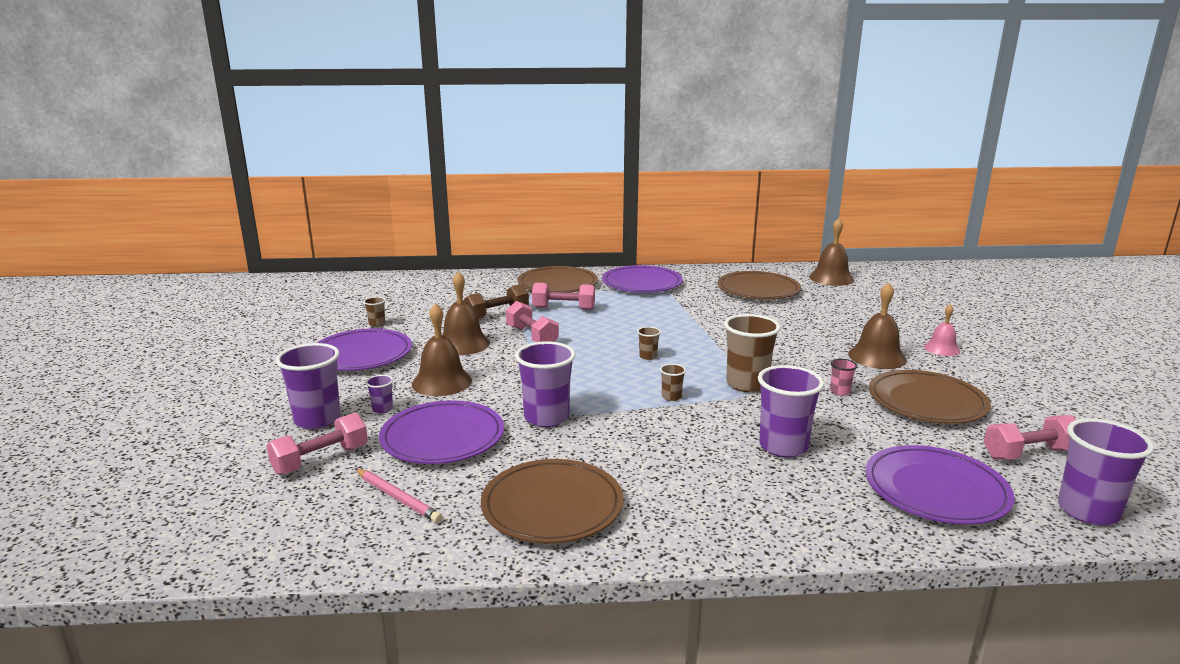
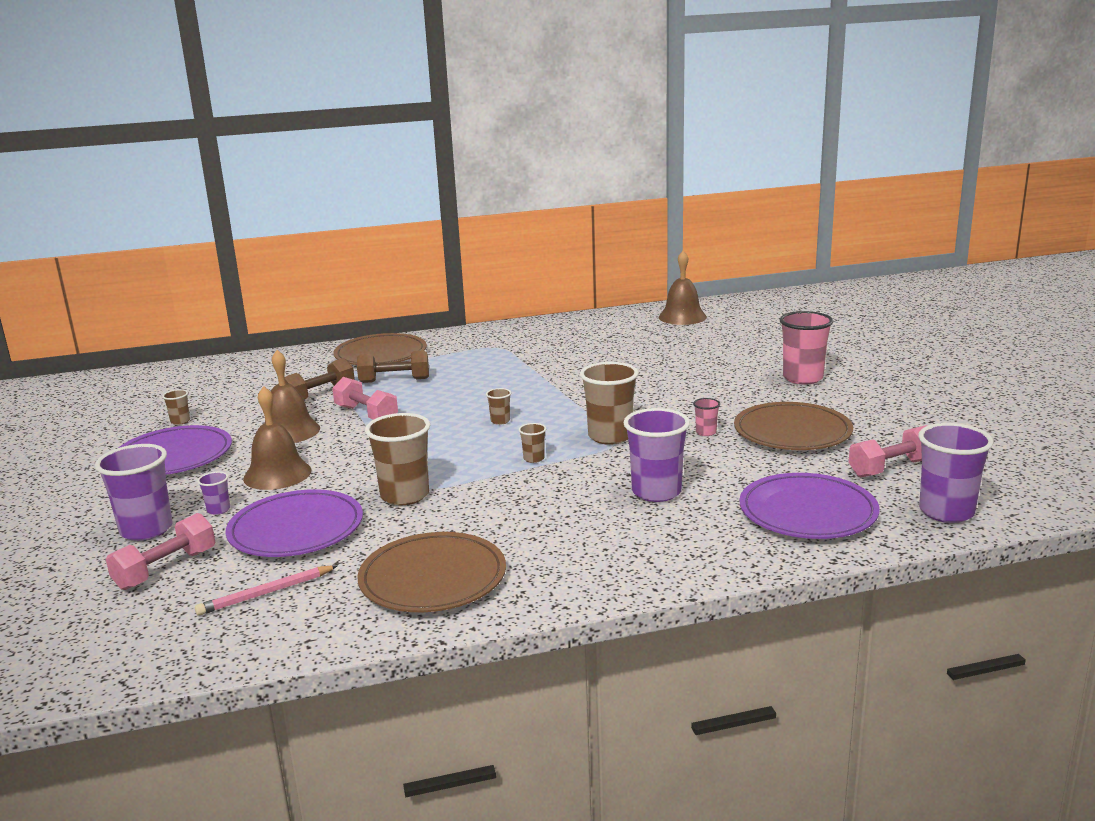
camera: 10 degrees left, 0 degrees up
pink pencil [355,469,443,523] -> pink pencil turned 120 degrees clockwise [195,565,337,616]
purple cup [515,341,575,427] -> brown cup [365,413,430,505]
pink dumbbell [532,283,595,310] -> brown dumbbell [357,350,429,383]
purple plate [602,265,682,293] -> none
brown plate [717,271,801,299] -> none
brown bell [848,282,907,369] -> none
pink bell [924,304,960,356] -> pink cup [779,311,833,384]

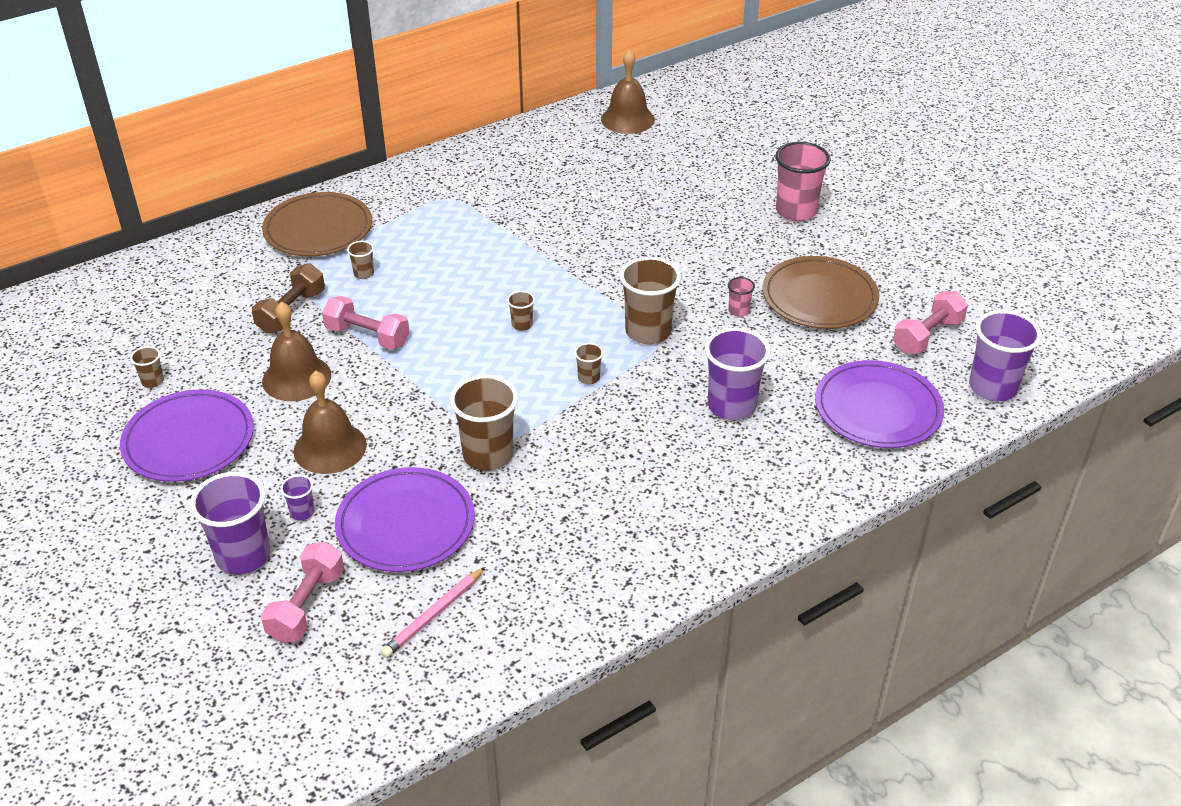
camera: 20 degrees left, 20 degrees up
brown dumbbell [357,350,429,383] -> brown cup [347,241,374,279]
brown plate [357,532,506,612] -> none

